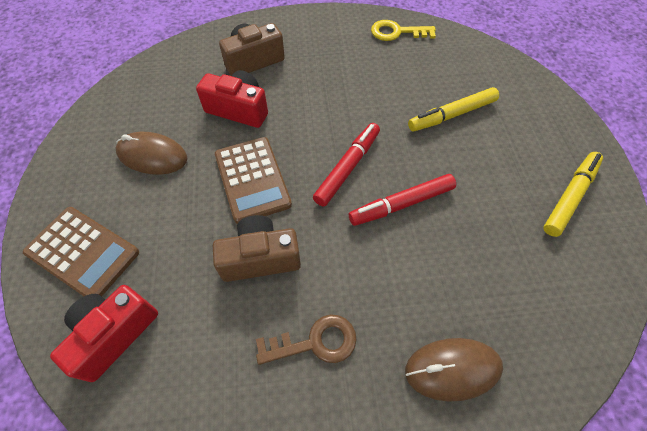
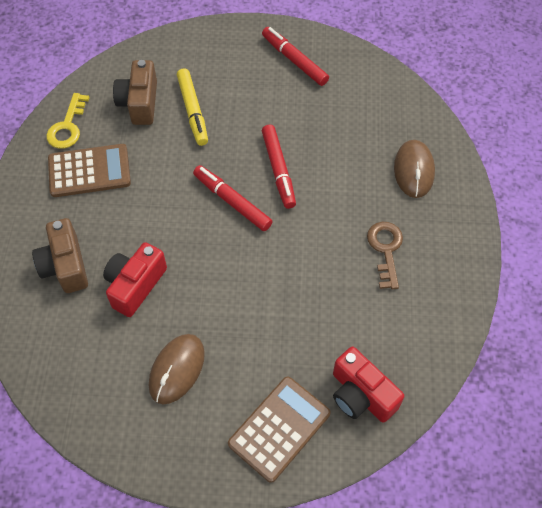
camera: 80 degrees left, 0 degrees up
brown camera [213,215,301,282] -> brown camera moved to [113,60,157,125]
brown calculator [215,137,292,224] -> brown calculator moved to [48,144,131,197]
yellow marker [543,152,603,237] -> red marker [262,27,329,86]

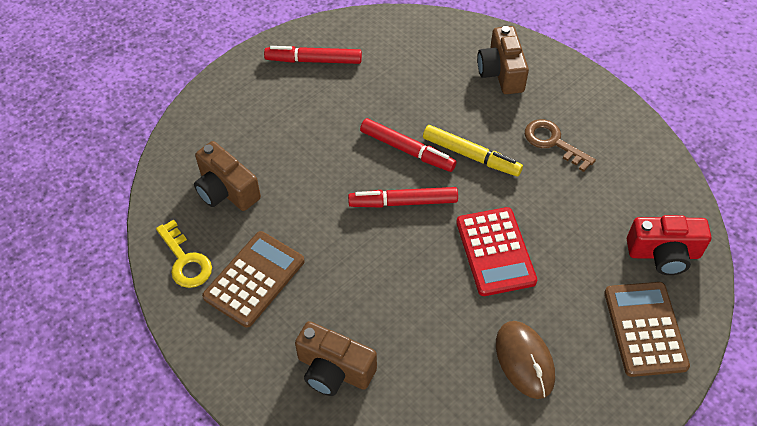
camera: 45 degrees left, 5 degrees down
red camera [103,242,167,317] -> none
yellow marker [177,68,208,146] -> yellow marker moved to [423,125,523,176]
brown mouse [394,140,435,198] -> brown camera [477,26,529,94]
none -> red calculator [456,207,537,296]

